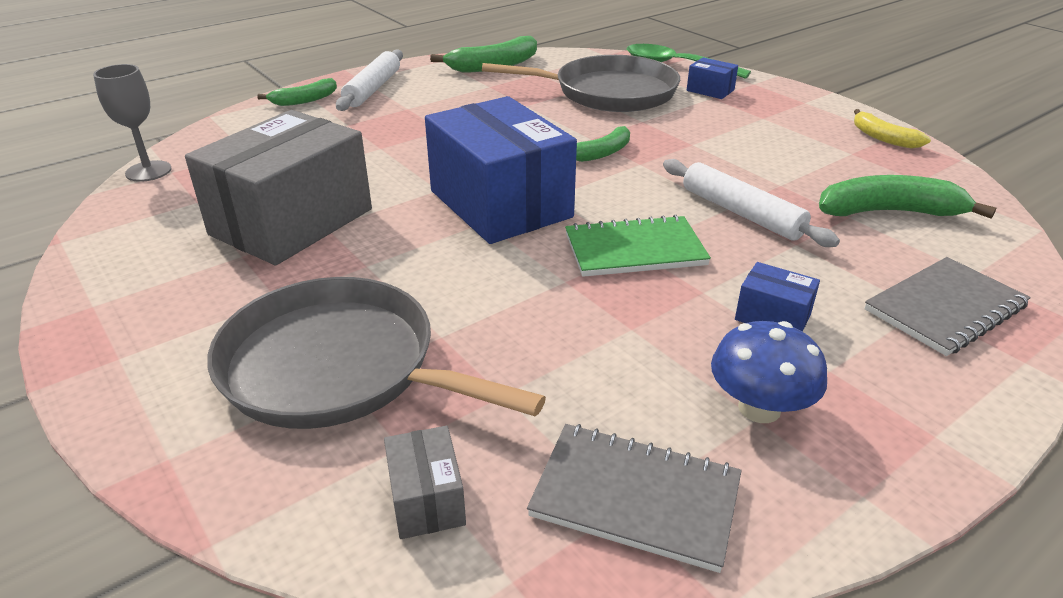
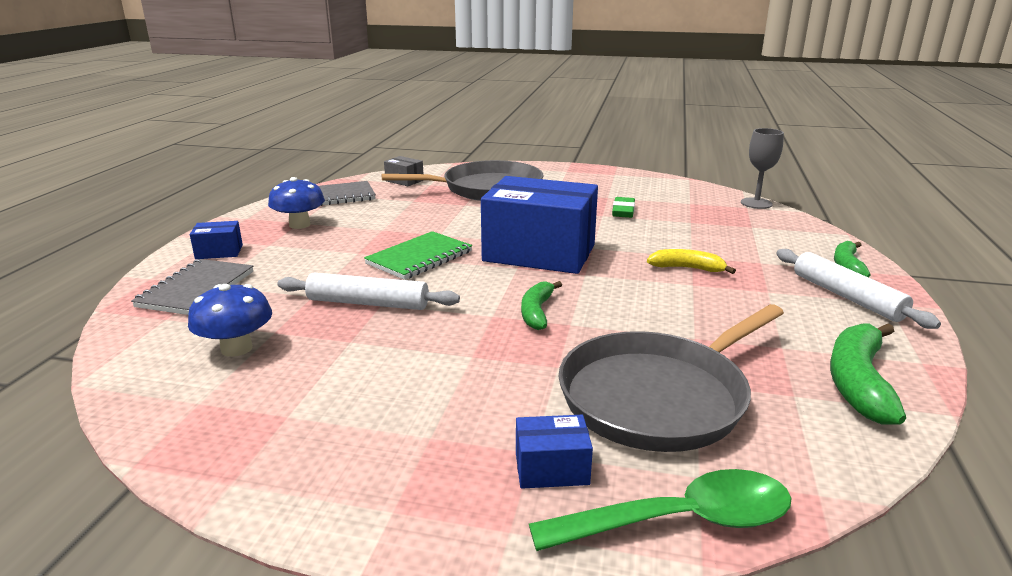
camera: 140 degrees right, 10 degrees down
grey box [185,110,372,265] -> green eraser [612,197,635,218]
blue box [735,262,820,331] -> blue box moved to [190,221,243,259]
green banana [819,175,996,219] -> blue mushroom [188,284,272,357]
yellow banana [854,109,931,149] -> yellow banana moved to [647,249,736,274]

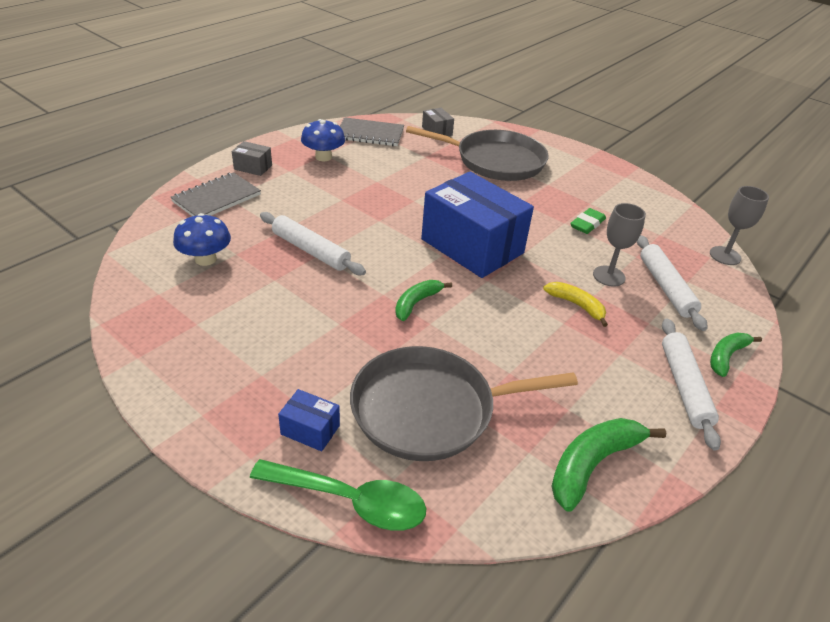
camera: 25 degrees right, 15 degrees up
blue box [190,221,243,259] -> grey box [232,141,272,176]
green notebook [364,231,472,280] -> none
none -> grey goblet [593,203,646,287]
none -> white rolling pin [637,235,707,331]

